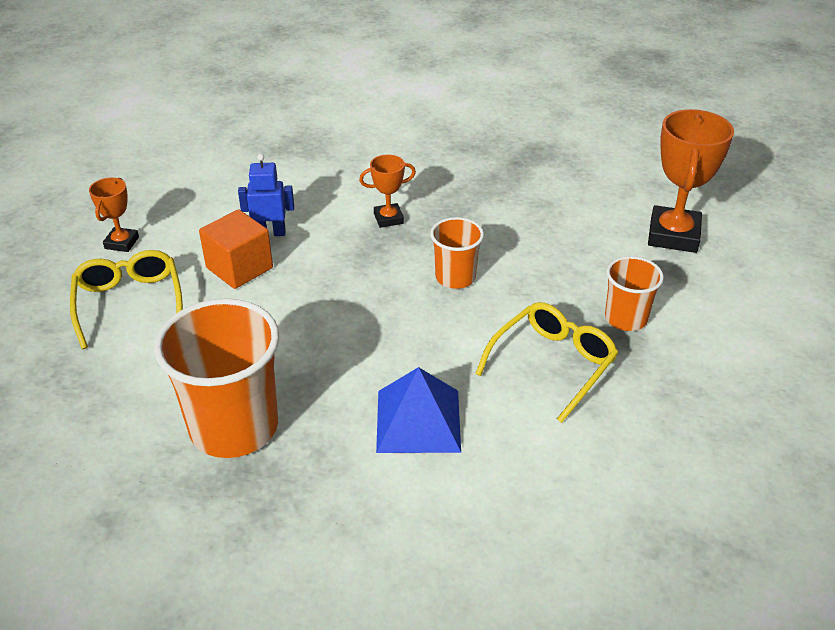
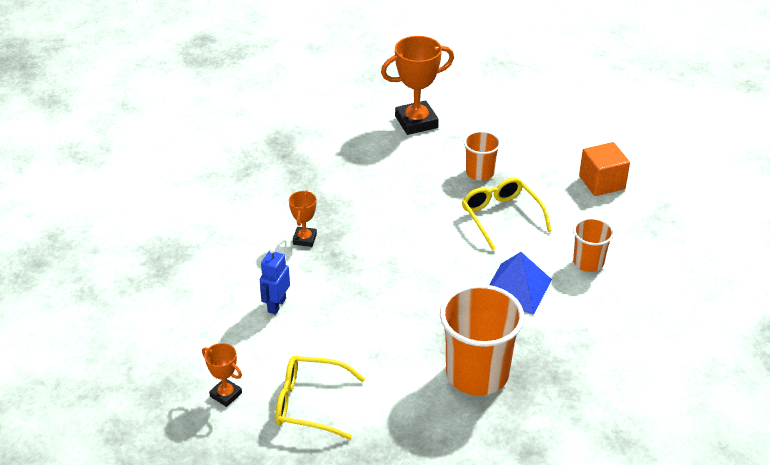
camera: 65 degrees left, 0 degrees up
orange cube [199,209,273,289] -> orange cube moved to [579,142,630,196]
orange cup [430,217,484,289] -> orange cup moved to [573,218,614,272]
orange trophy [648,109,734,253] -> orange trophy turned 60 degrees counterclockwise [381,36,454,135]

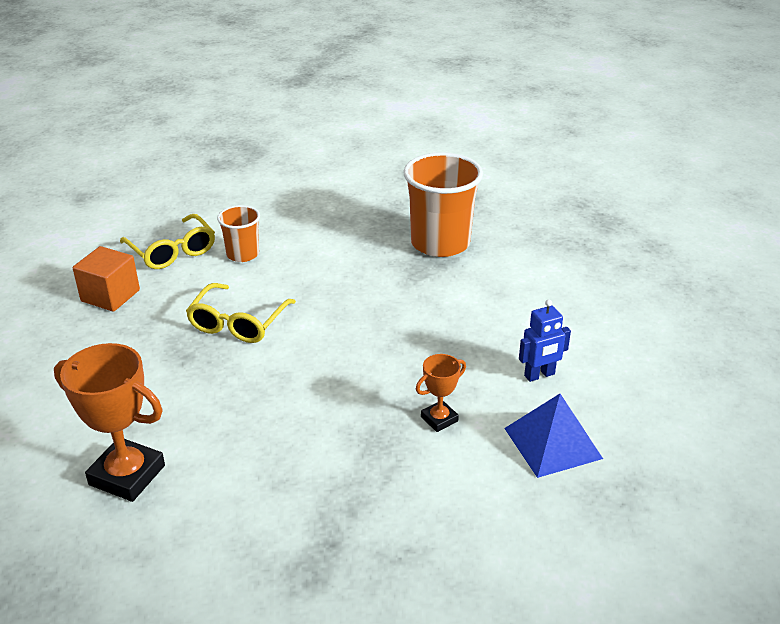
camera: 135 degrees left, 5 degrees down
orange trophy [202,343,242,407] -> none
yellow glasses [276,356,365,440] -> yellow glasses moved to [120,214,215,269]
orange cup [464,131,501,181] -> none
blue pyramid [489,252,552,315] -> blue pyramid moved to [504,394,603,478]

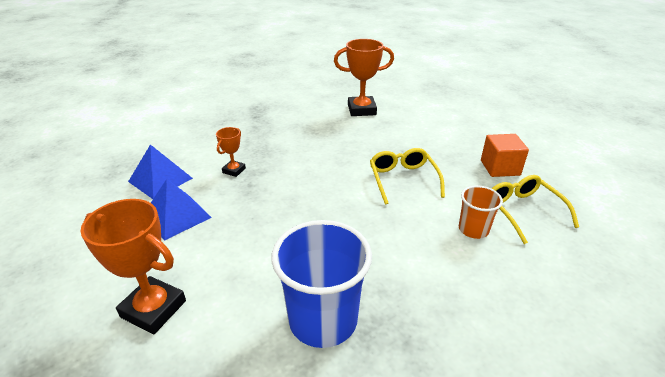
camera: 150 degrees right, 0 degrees up
yellow glasses [120,214,215,269] -> yellow glasses turned 45 degrees clockwise [492,175,579,244]
orange cup [403,152,483,257] -> blue cup [271,220,372,348]
blue robot [519,299,571,382] -> blue pyramid [151,179,212,241]
none -> orange trophy [81,199,186,334]

